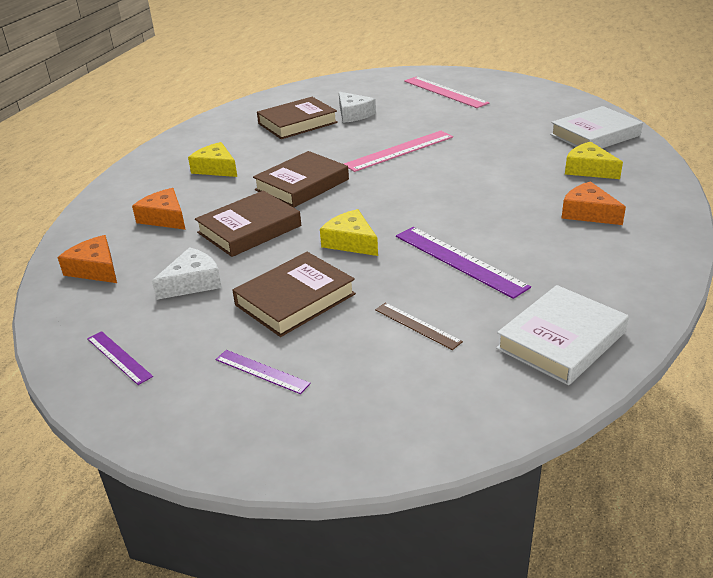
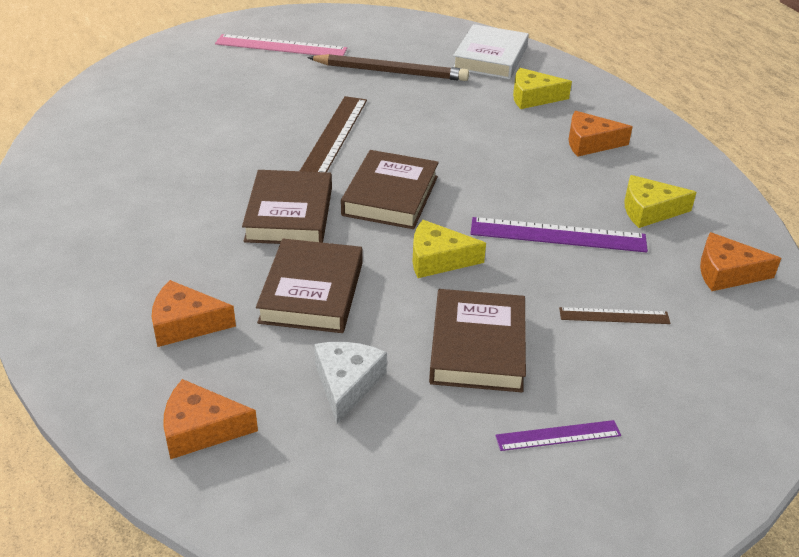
camera: 45 degrees left, 5 degrees up
purple ruler [87,331,153,385] -> none
yellow cheese [188,142,237,177] -> yellow cheese moved to [624,175,697,228]
brown book [257,97,338,139] -> brown book moved to [341,150,439,229]
white cheese [339,92,376,123] -> none
pink ruler [344,131,453,172] -> brown ruler [300,96,367,172]
white book [496,285,629,385] -> orange cheese [700,232,781,291]
none -> brown pencil [307,54,469,81]

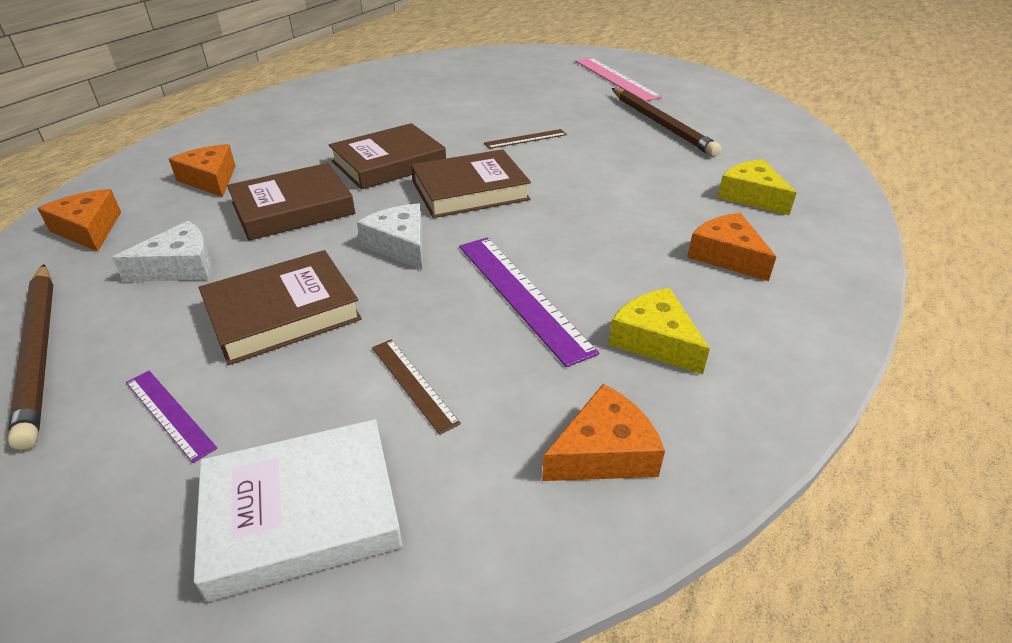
camera: 55 degrees right, 0 degrees up
brown ruler [300,96,367,172] -> brown ruler [484,129,567,149], size x0.56
yellow cheese [412,220,486,278] -> white cheese [357,203,423,270]
white book [453,24,529,79] -> white book moved to [194,419,403,602]
orange cheese [700,232,781,291] -> orange cheese turned 90 degrees clockwise [542,384,665,481]
none -> brown pencil [7,264,53,450]

